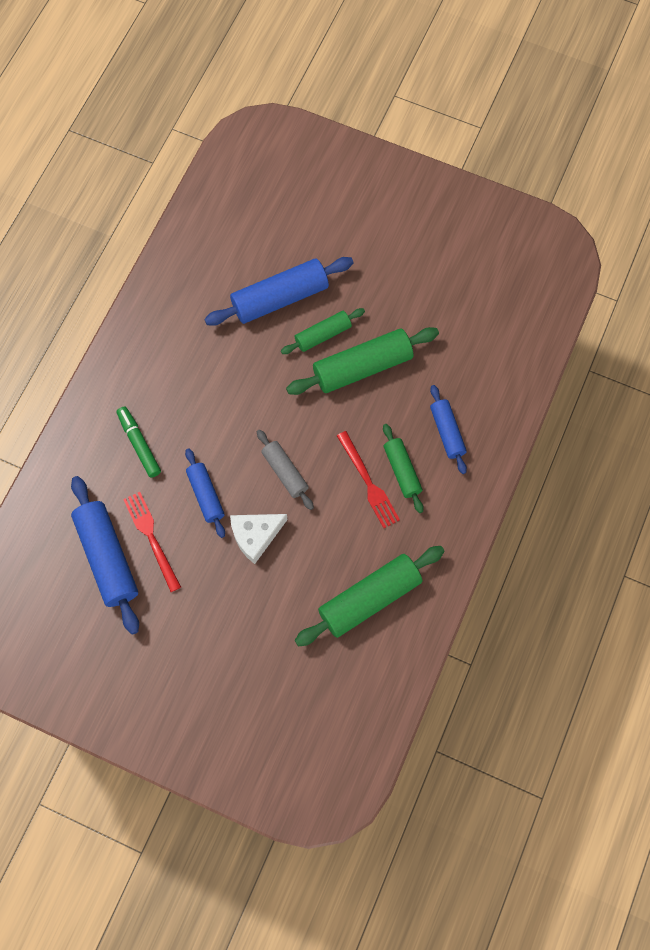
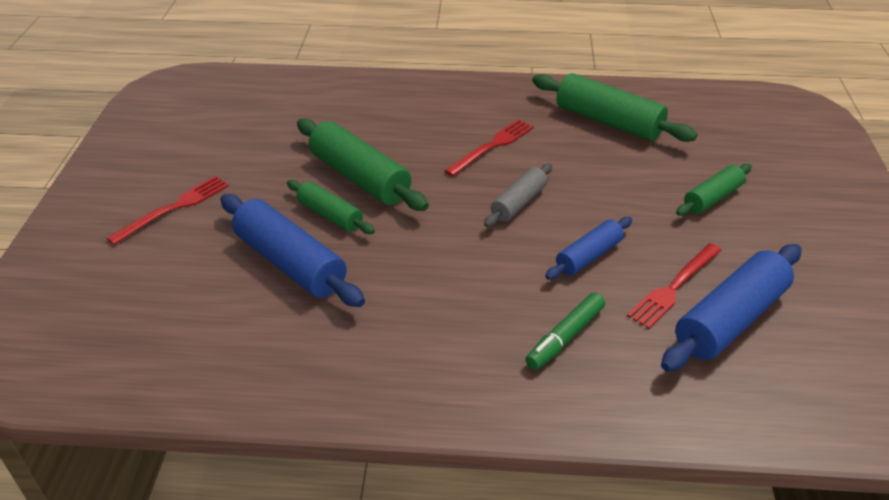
camera: 110 degrees left, 30 degrees down
white cheese [230,514,288,564] -> none
green rolling pin [383,424,424,513] -> green rolling pin moved to [676,164,752,216]
blue rolling pin [430,385,467,474] -> none
none -> red fork [106,176,229,245]

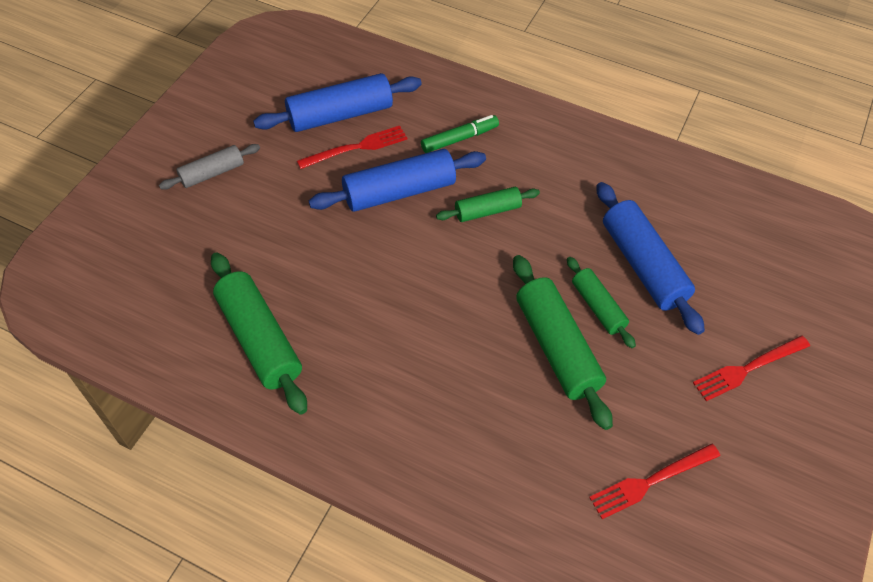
camera: 160 degrees left, 15 degrees up
red fork [444,119,534,176] -> red fork moved to [589,444,720,519]
grey rolling pin [484,163,552,227] -> grey rolling pin moved to [159,144,260,190]
blue rolling pin [545,217,632,280] -> blue rolling pin [309,149,486,212], size x1.71
green rolling pin [676,164,752,216] -> green rolling pin moved to [436,187,540,222]

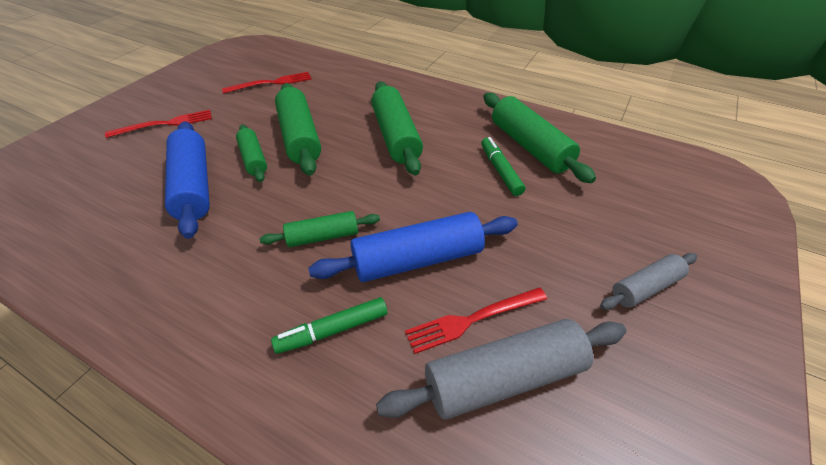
camera: 175 degrees left, 10 degrees down
blue rolling pin [253,73,422,132] -> grey rolling pin [376,319,626,419]
none -> green rolling pin [371,82,423,176]
none -> green marker [481,137,526,196]

